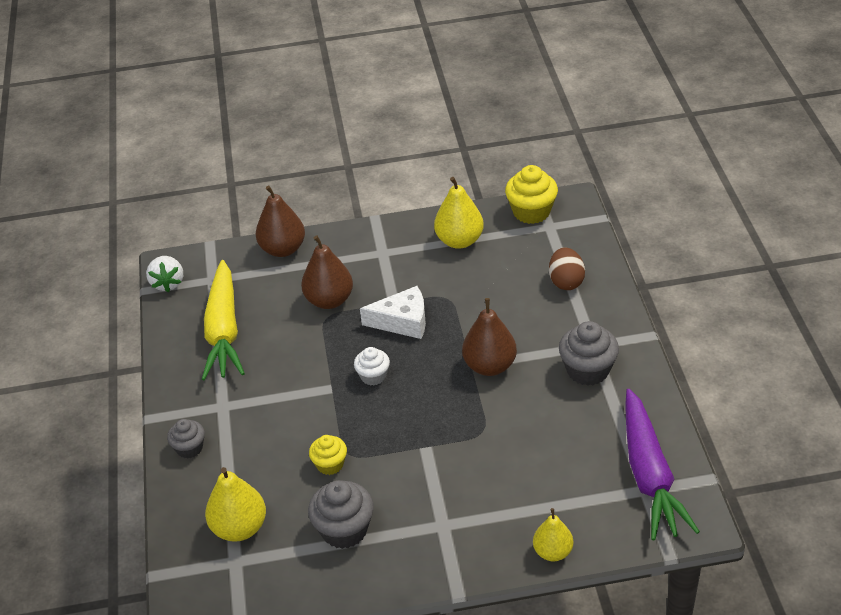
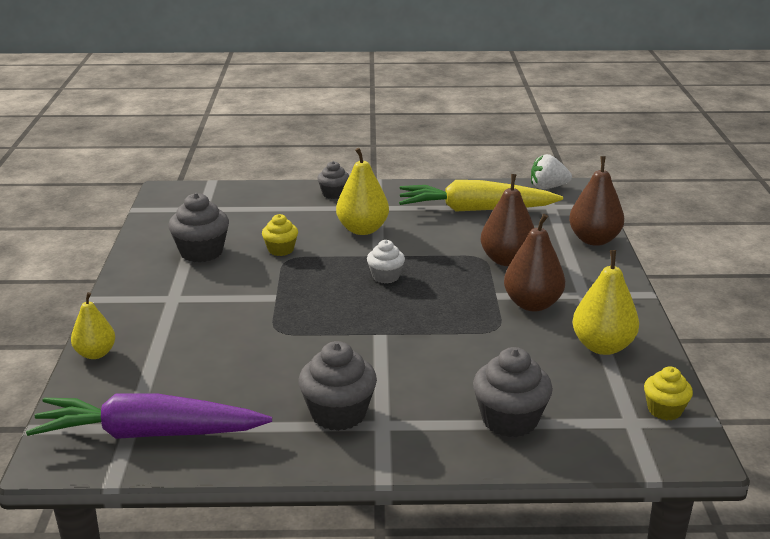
camera: 95 degrees right, 15 degrees down
yellow pear [205,467,266,542] -> yellow pear moved to [336,148,389,235]
white cheese [360,286,426,339] -> none
brown pear [462,298,517,376] -> brown pear moved to [504,214,565,311]
yellow cupcake [505,165,558,224] -> yellow cupcake [644,367,693,420], size x0.61
brown egg [549,247,585,290] -> grey cupcake [473,347,553,437]

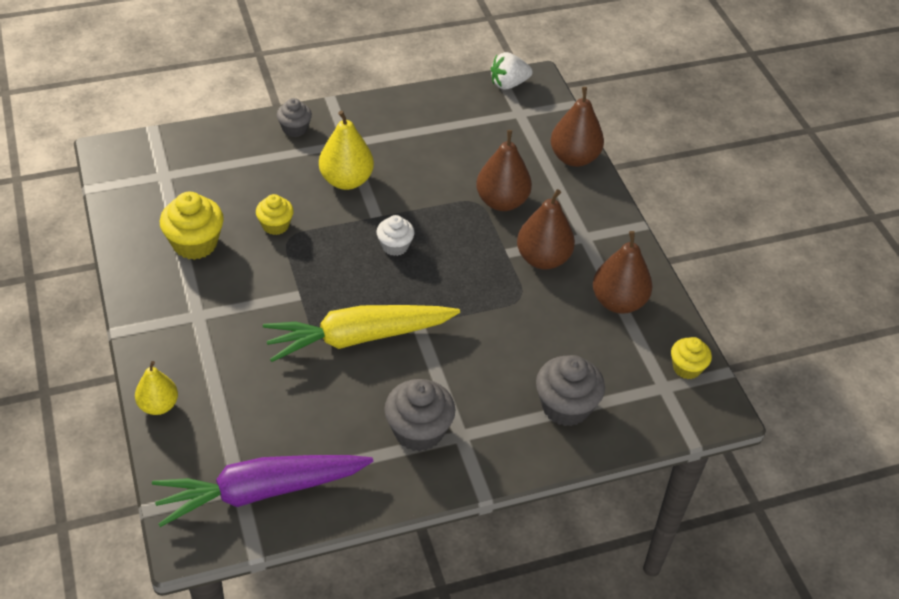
camera: 20 degrees left, 20 degrees up
grey cupcake [168,193,229,262] -> yellow cupcake [160,192,224,260]
yellow carrot [399,180,563,212] -> yellow carrot moved to [263,305,460,362]
yellow pear [572,250,639,355] -> brown pear [593,231,653,314]

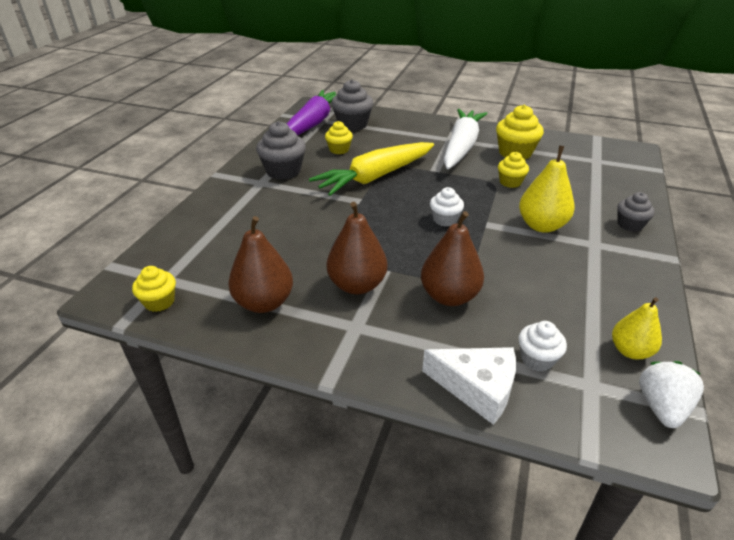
camera: 130 degrees right, 10 degrees down
yellow pear [135,361,178,415] -> yellow pear moved to [612,297,662,359]
yellow carrot [263,305,460,362] -> yellow carrot turned 150 degrees counterclockwise [309,142,434,196]
grey cupcake [536,355,605,426] -> grey cupcake moved to [331,79,373,131]
brown pear [551,87,604,167] -> white cheese [422,347,516,425]
none -> yellow cupcake [325,121,353,154]
none -> white carrot [444,109,488,169]
none -> white cupcake [518,321,567,371]

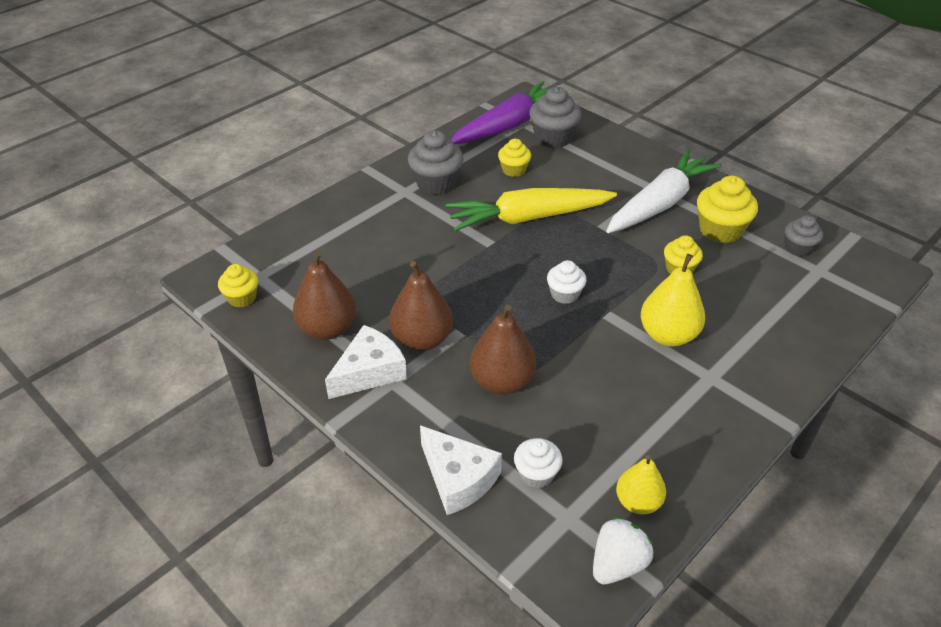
camera: 25 degrees right, 5 degrees up
grey cupcake [617,192,655,232] -> grey cupcake moved to [785,215,823,257]
none -> white cheese [325,325,407,399]

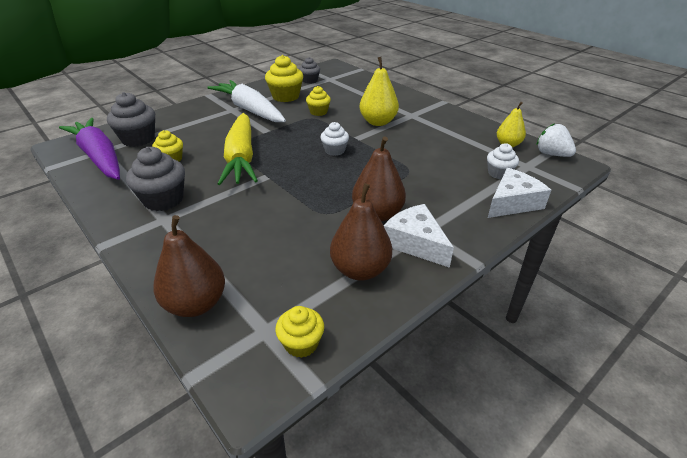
camera: 85 degrees left, 5 degrees down
brown pear [470,304,536,395] -> brown pear moved to [154,215,225,317]

